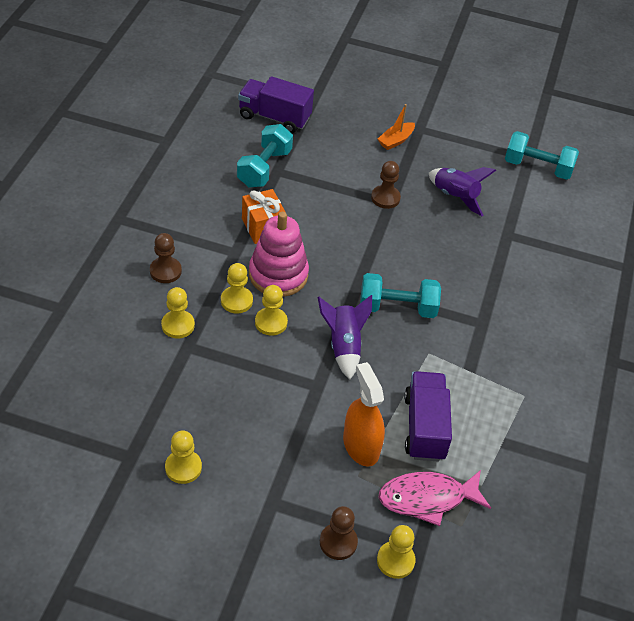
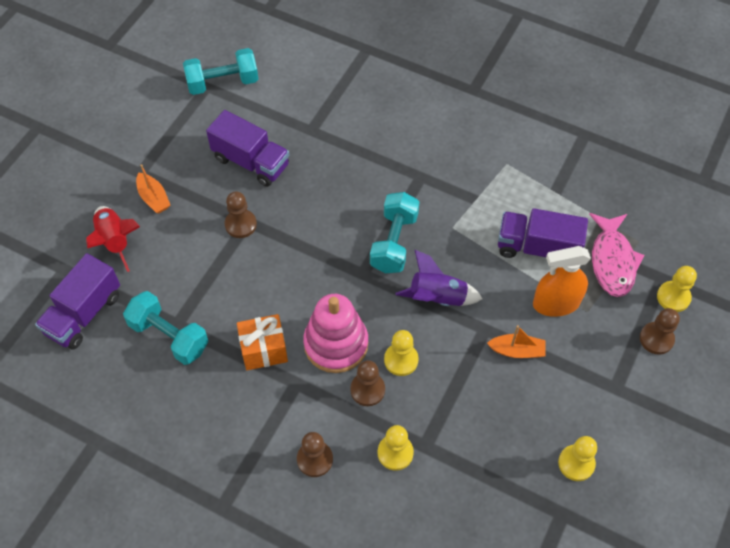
camera: 75 degrees left, 10 degrees up
yellow pawn [221,263,253,313] -> brown pawn [350,360,385,406]
purple rocket [429,167,496,216] -> purple truck [206,110,289,187]
turquoise dumbbell [505,131,579,180] -> turquoise dumbbell turned 45 degrees clockwise [183,48,258,95]
none -> red rocket [86,206,140,272]
none -> orange boat [487,325,546,358]

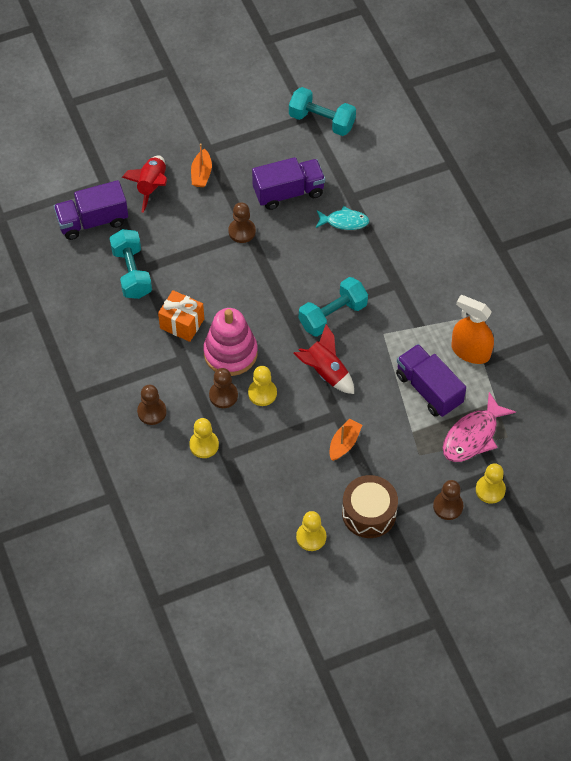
camera: 40 degrees right, 0 degrees up
purple truck [206,110,289,187] -> purple truck turned 90 degrees counterclockwise [252,157,325,210]
purple rocket [395,250,482,306] -> red rocket [293,324,354,394]
orange boat [487,325,546,358] -> orange boat turned 105 degrees counterclockwise [329,418,362,461]
orange spray bottle [533,246,591,317] -> orange spray bottle moved to [451,295,494,364]
none -> turquoise fish [316,206,369,230]
none -> brown drum [342,475,398,538]

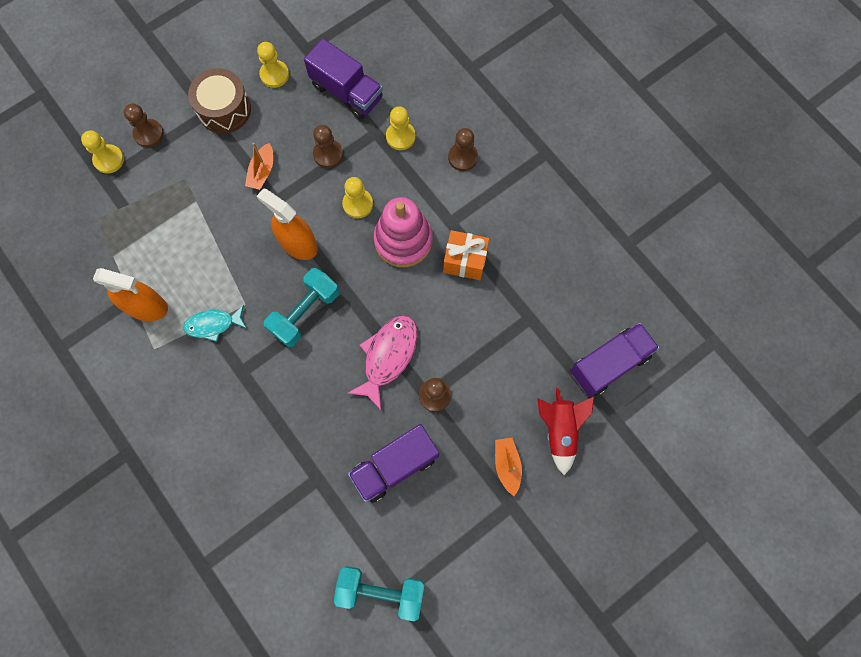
camera: 165 degrees right, 15 degrees up
turquoise dumbbell [110,229,152,299] -> none
brown pawn [209,368,238,408] -> brown pawn moved to [313,125,343,168]
red rocket [293,324,354,394] -> orange spray bottle [257,188,318,260]
turquoise fish [316,206,369,230] -> turquoise fish moved to [183,305,246,342]
purple truck [396,344,466,417] -> purple truck moved to [304,38,383,119]
pink fish [443,392,516,462] -> pink fish moved to [347,315,418,410]

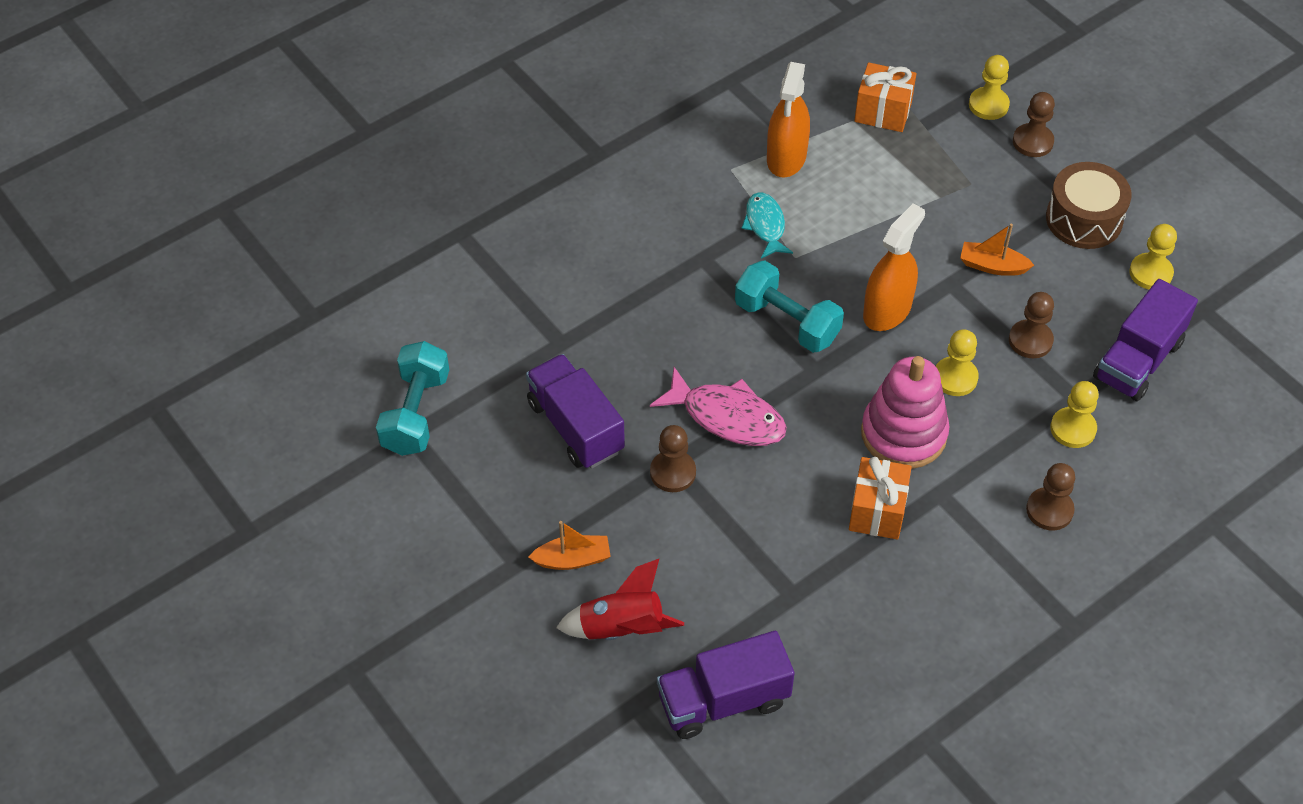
camera: 90 degrees right, 20 degrees down
purple truck [570,323,659,397] -> purple truck turned 105 degrees clockwise [657,631,795,739]
none -> orange gift [854,62,916,132]

